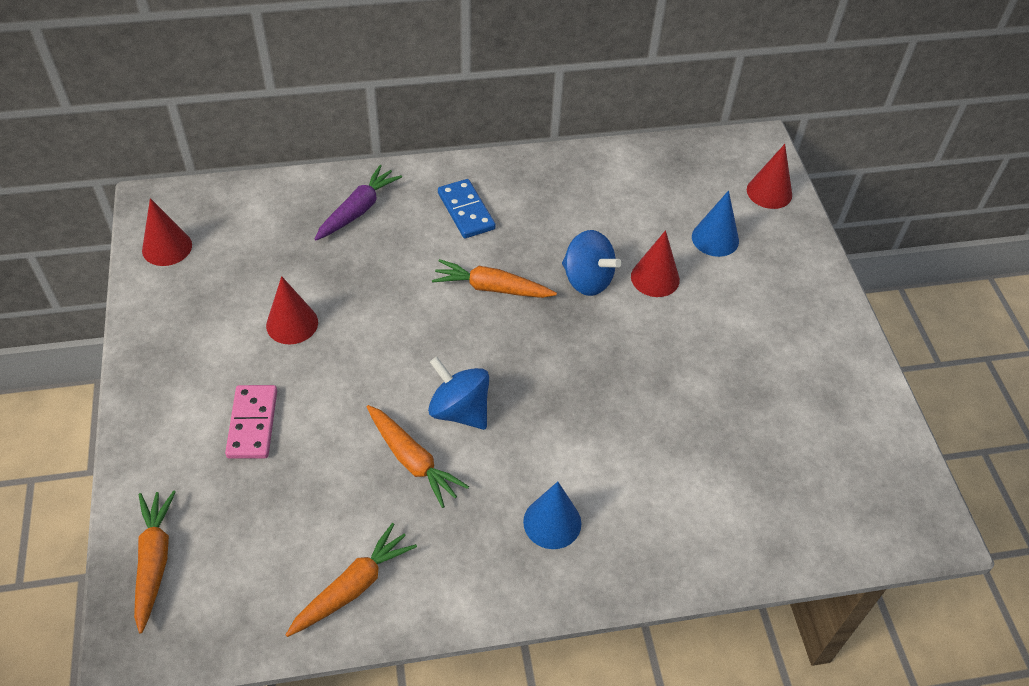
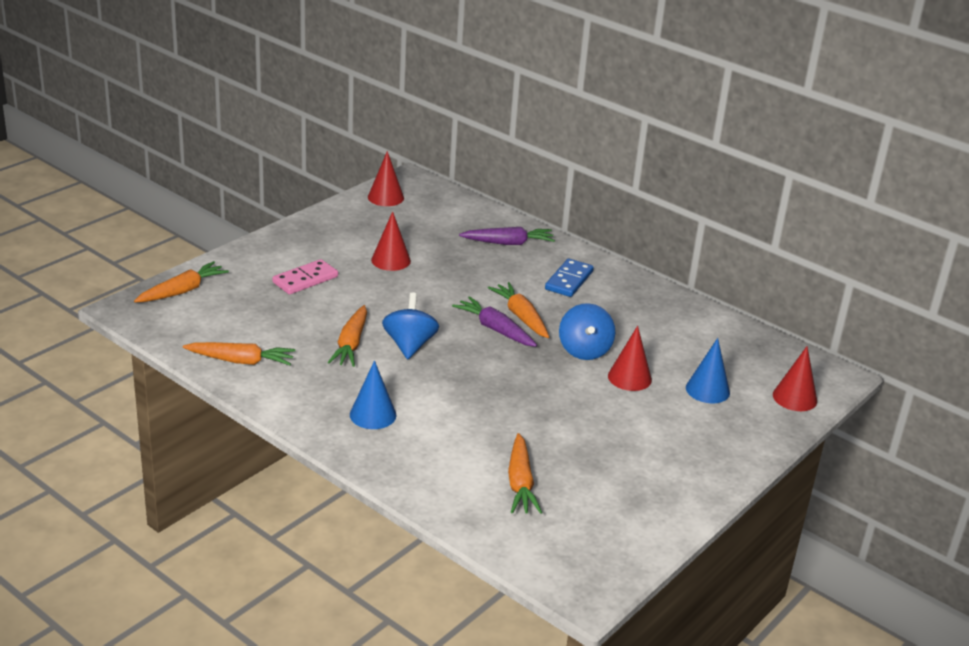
camera: 50 degrees right, 20 degrees down
none -> purple carrot [452,296,537,347]
none -> orange carrot [508,433,542,514]

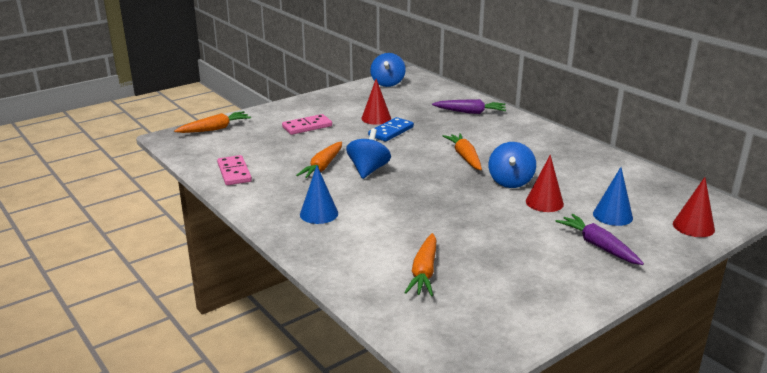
camera: 15 degrees right, 5 degrees down
orange carrot [183,342,296,365] -> pink domino [217,155,252,185]
red cone [368,151,404,206] -> blue spinning top [370,53,406,87]
purple carrot [452,296,537,347] -> purple carrot moved to [555,214,644,265]
blue domino [545,259,594,297] -> blue domino moved to [368,117,414,142]

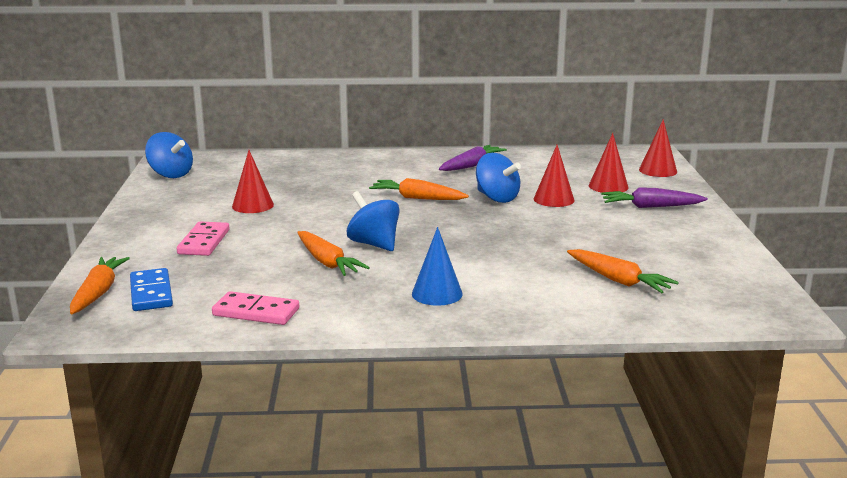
camera: 55 degrees left, 5 degrees down
blue domino [368,117,414,142] -> blue domino moved to [130,268,173,311]
purple carrot [432,99,506,114] -> purple carrot moved to [439,145,507,171]
blue cone [593,167,633,226] -> red cone [589,133,628,192]

